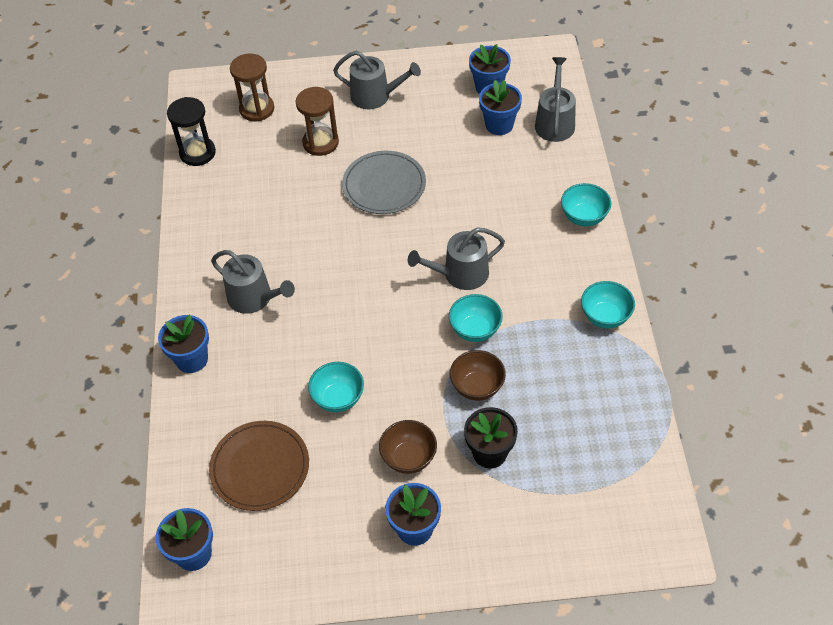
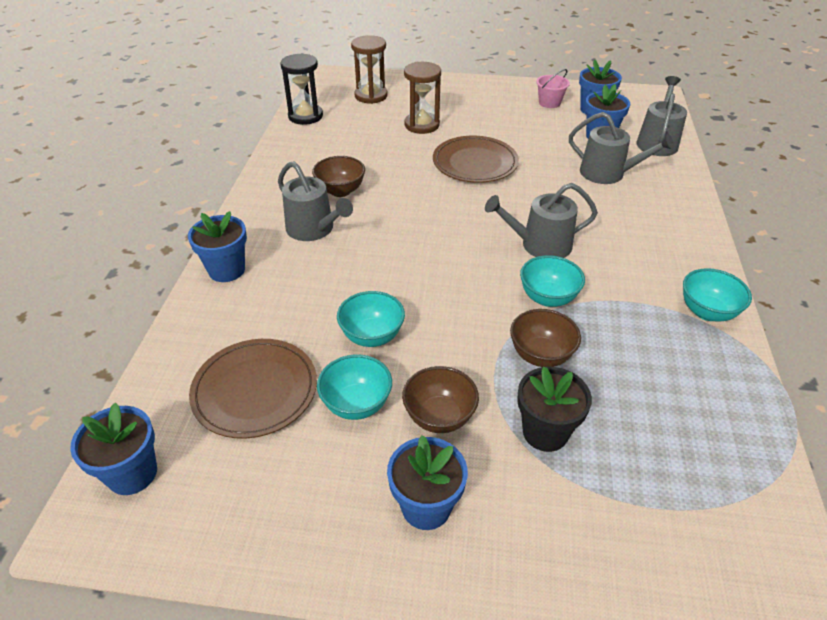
camera: 10 degrees right, 10 degrees down
grey watering can [333,51,421,109] -> grey watering can moved to [569,112,674,184]
grey plate [342,151,426,214] -> brown plate [433,136,519,183]
turquoise bowl [561,183,611,226] -> turquoise bowl moved to [317,354,392,420]
none -> brown bowl [312,156,365,197]
none -> pink bucket [536,69,570,108]

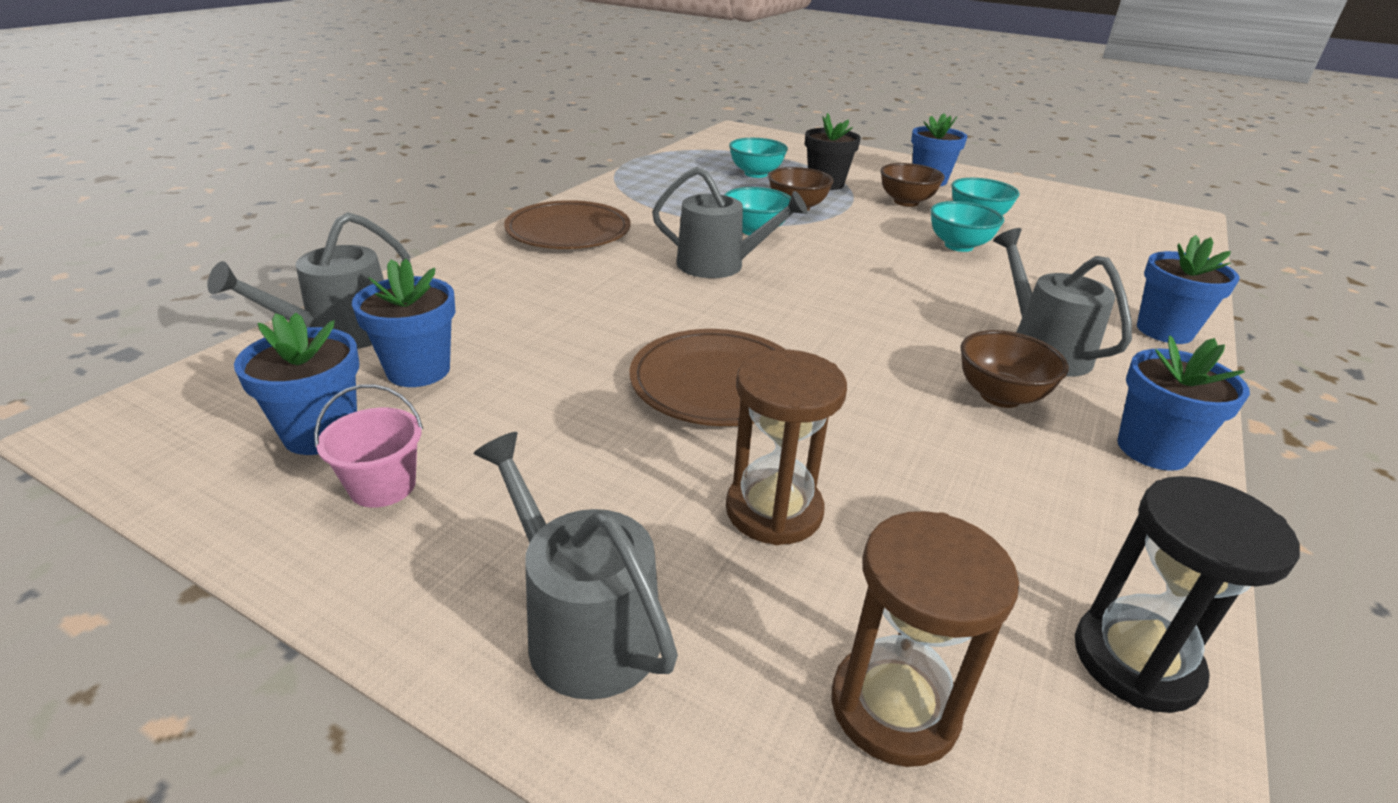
camera: 160 degrees left, 10 degrees down
blue flower pot [70,403,157,495] -> blue flower pot moved to [1117,336,1250,471]
brown plate [189,339,317,439] -> brown plate moved to [504,200,631,249]
grey watering can [569,112,674,184] -> grey watering can moved to [474,432,678,700]
turquoise bowl [683,268,752,322] -> turquoise bowl moved to [729,138,788,178]

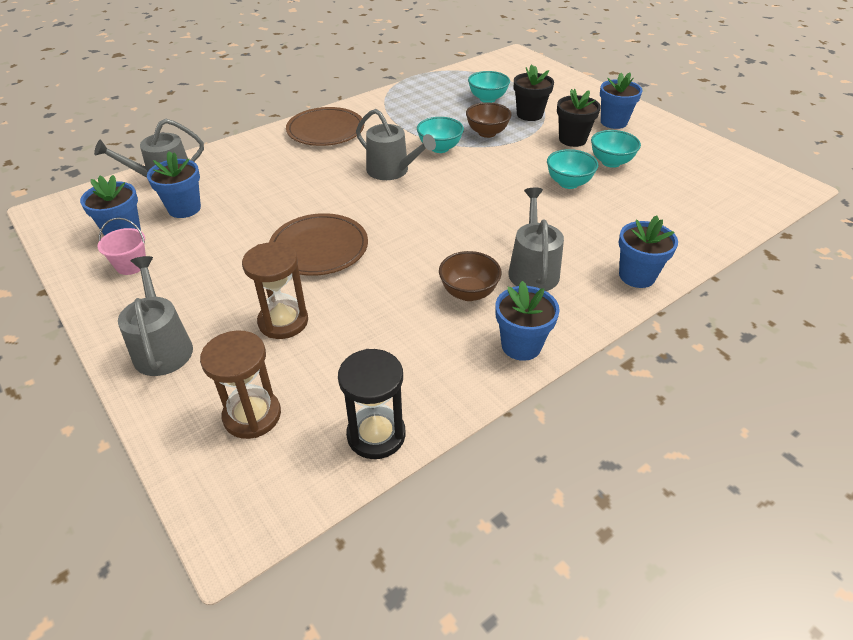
camera: 25 degrees right, 10 degrees up
brown bowl [880,163,945,207] -> black flower pot [557,89,601,147]

